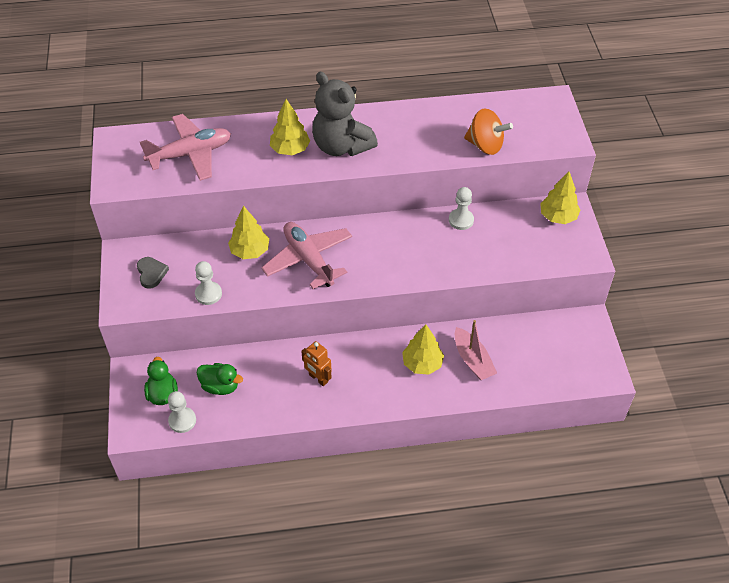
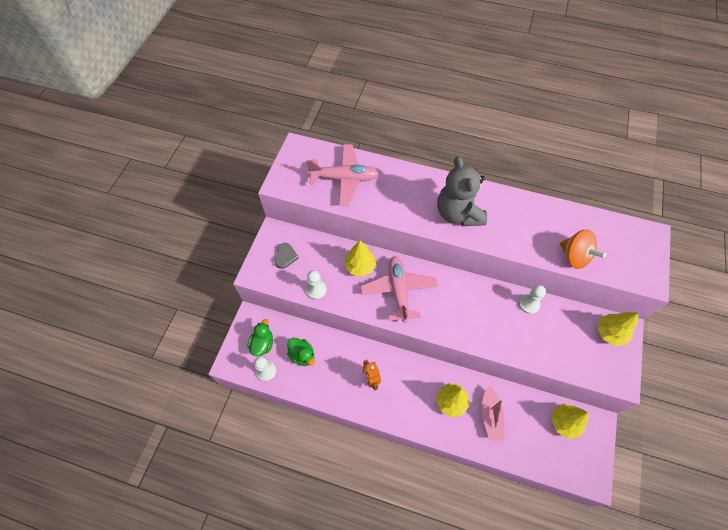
camera: 25 degrees right, 10 degrees up
yellow tree [270,99,310,155] -> yellow tree moved to [551,404,588,439]

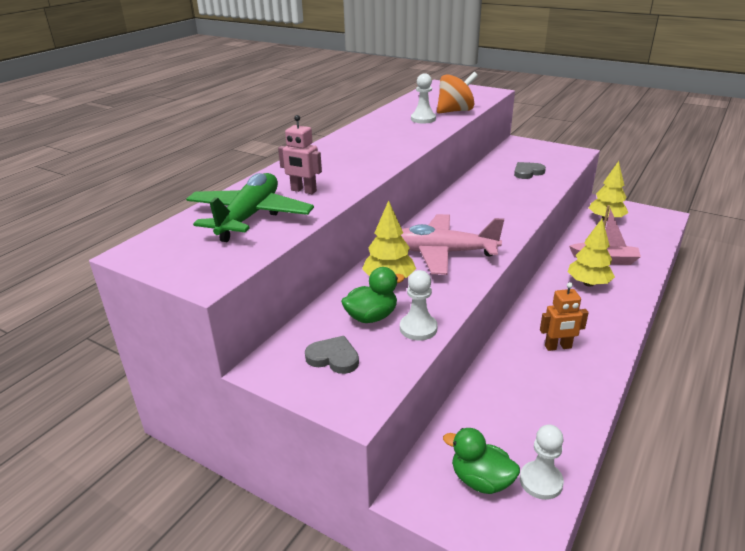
camera: 75 degrees left, 30 degrees down
green duck [287,338,315,366] -> green duck moved to [341,267,405,323]
pink plane [306,144,379,206] -> green plane [186,173,314,242]
grey teddy bear [437,156,487,226] -> none
white pawn [519,285,546,314] -> white pawn moved to [411,73,436,124]
yellow tree [597,312,639,346] -> none
none -> pink robot [278,115,322,194]
none -> grey heart [514,162,546,179]

